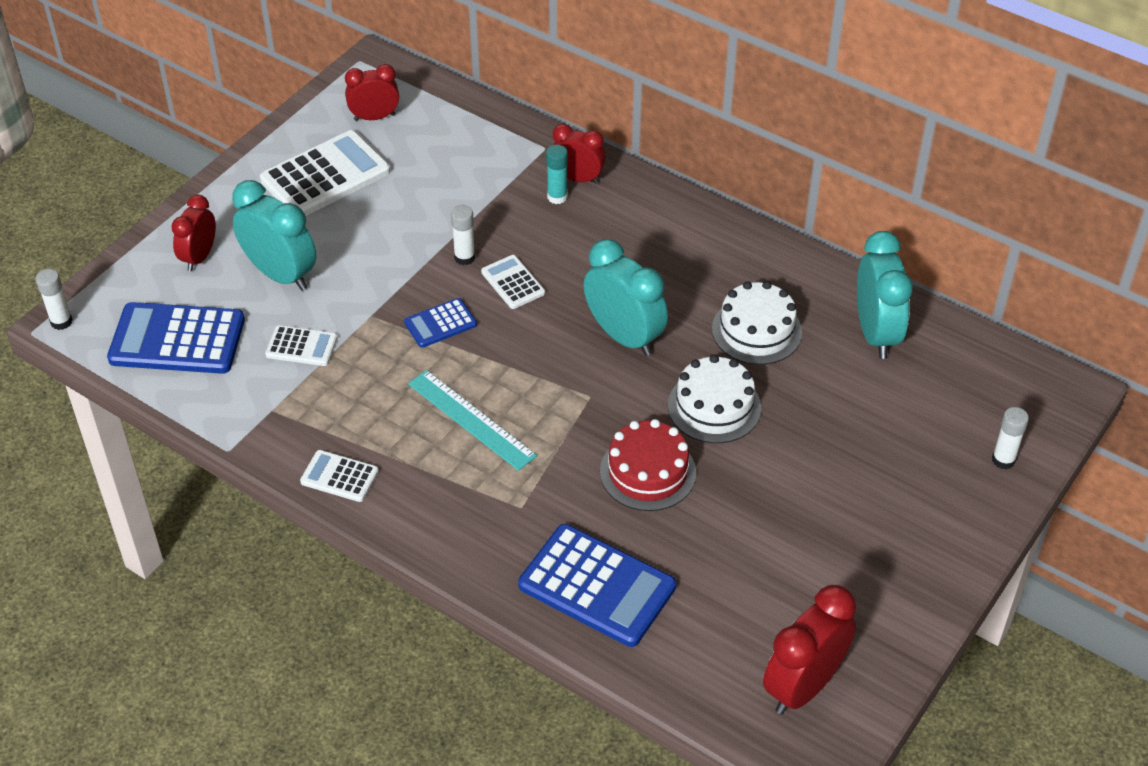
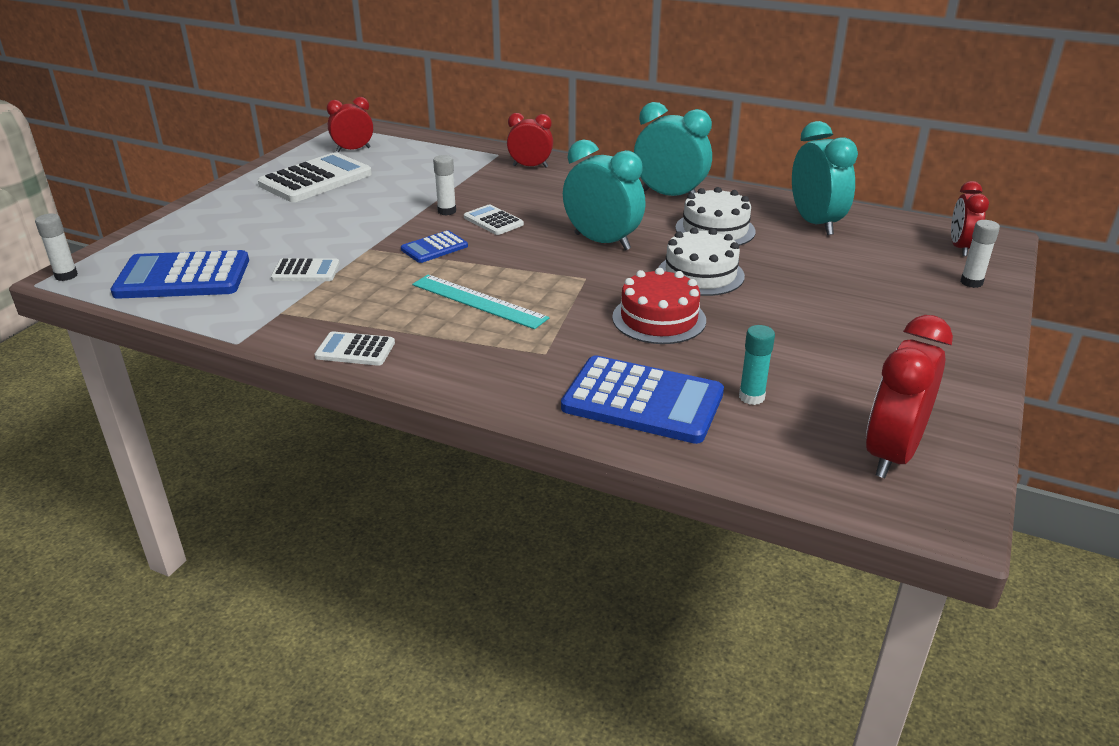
camera: 10 degrees left, 15 degrees down
red clock [171,195,216,271] -> red clock moved to [951,181,989,256]
turquoise clock [232,180,316,291] -> turquoise clock moved to [634,102,712,196]
turquoise glue stick [546,145,568,204] -> turquoise glue stick moved to [739,325,775,405]

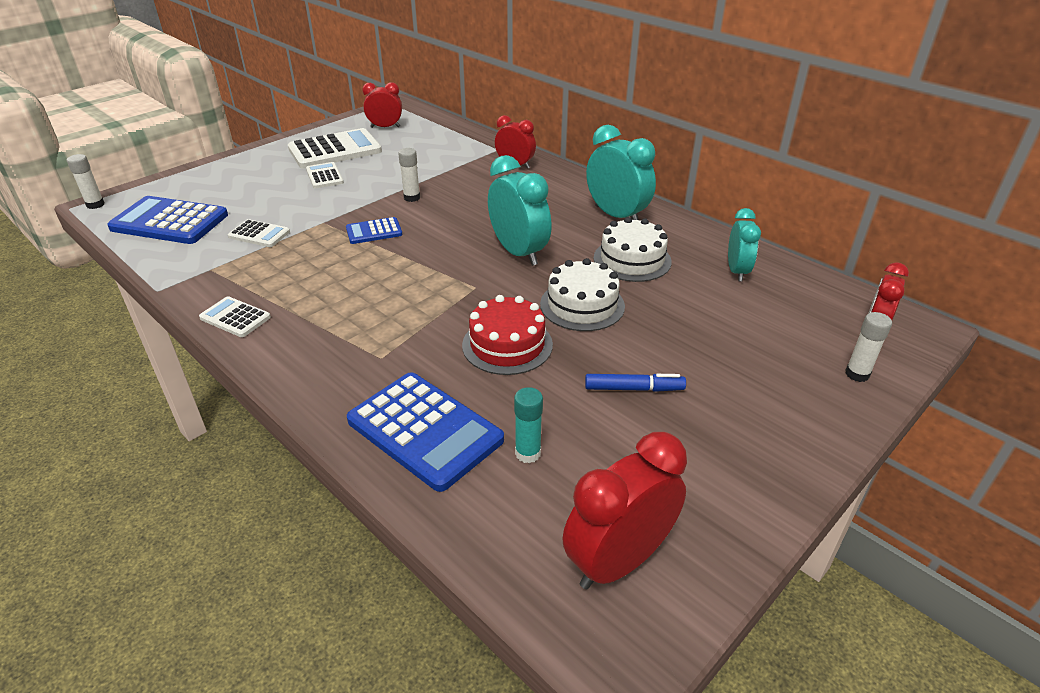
camera: 20 degrees right, 5 degrees up
turquoise ruler [412,275,549,329] -> none
white calculator [464,204,524,235] -> white calculator moved to [306,162,344,188]
turquoise clock [792,121,858,235] -> turquoise clock [728,208,761,281], size x0.63
none -> blue marker [585,374,686,392]

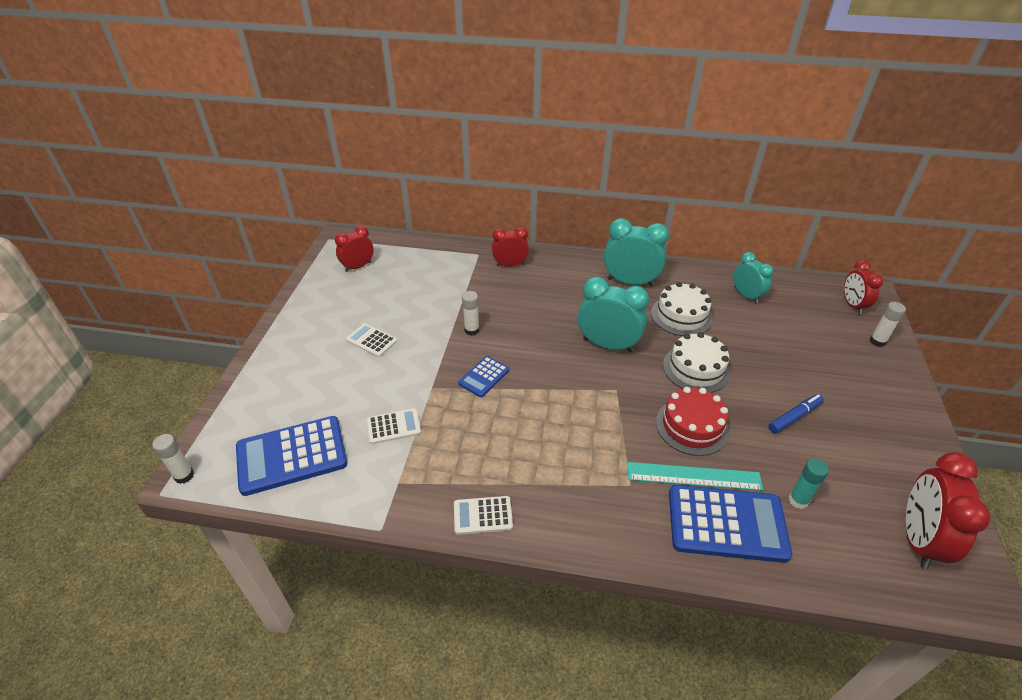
camera: 35 degrees left, 5 degrees up
white calculator [288,128,382,169] -> none
none -> turquoise ruler [628,462,763,491]

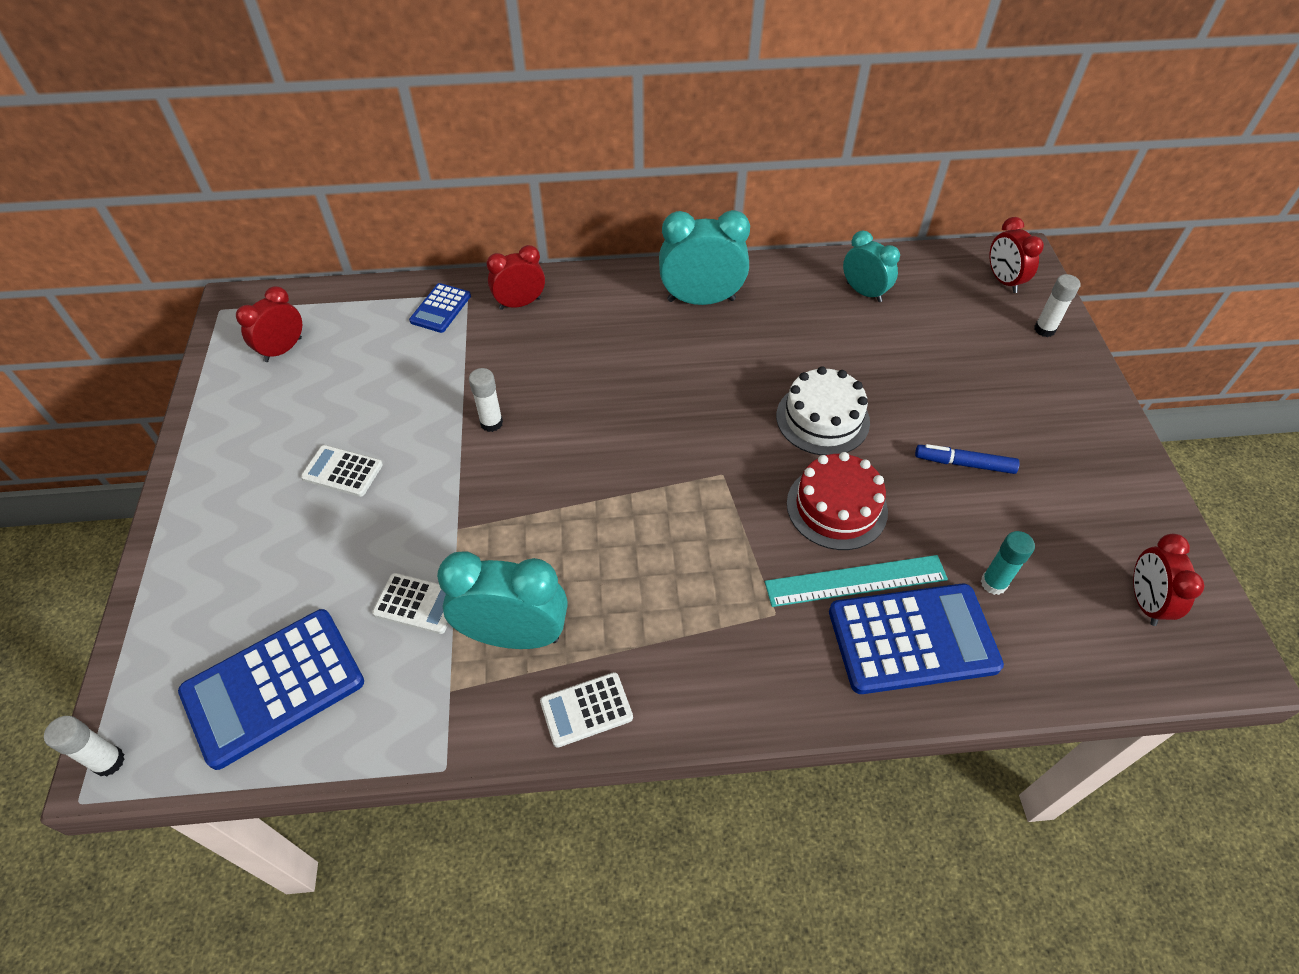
camera: 15 degrees left, 10 degrees up
white calculator [367,408,421,444] -> white calculator turned 45 degrees clockwise [372,573,449,634]
blue calculator [458,356,509,397] -> blue calculator moved to [409,283,471,333]
turquoise clock [577,277,649,352] -> turquoise clock moved to [437,551,568,649]
white cake [651,282,713,336] -> none
blue marker [768,394,824,433] -> blue marker turned 120 degrees counterclockwise [915,444,1020,474]
red clock [906,452,990,569] -> red clock [1133,534,1205,626], size x0.63

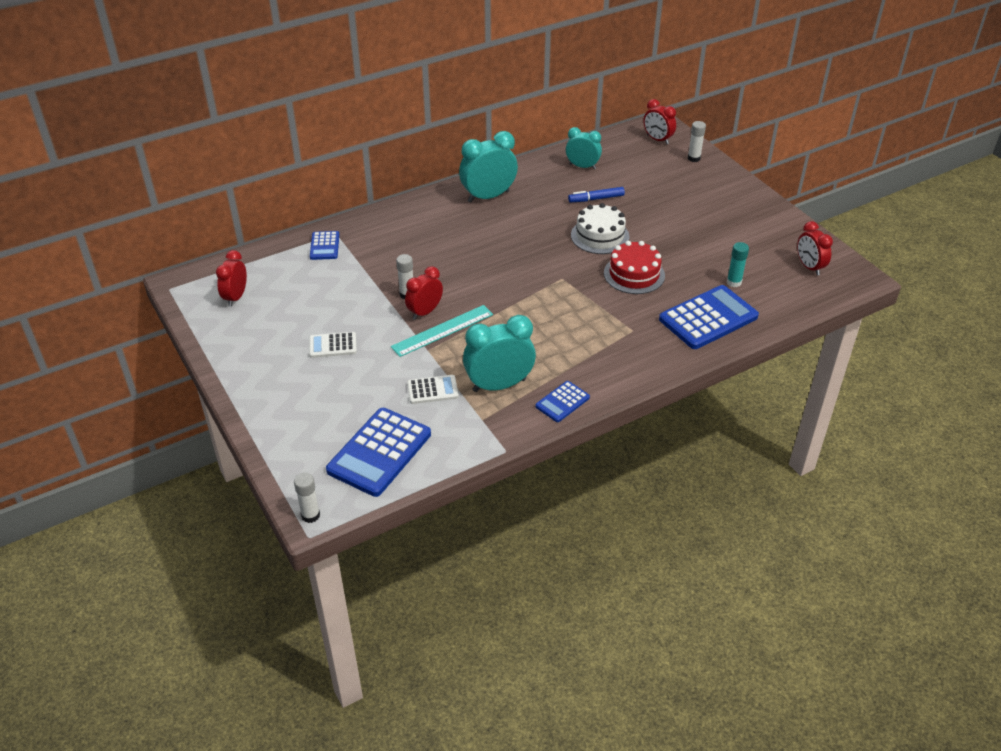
camera: 25 degrees left, 10 degrees down
red clock [486,245,545,310] -> red clock moved to [405,266,443,320]
white calculator [540,672,633,748] -> blue calculator [536,381,590,422]
turquoise ruler [765,555,948,607] -> turquoise ruler moved to [391,305,493,357]
blue marker [915,444,1020,474] -> blue marker moved to [568,187,625,203]

